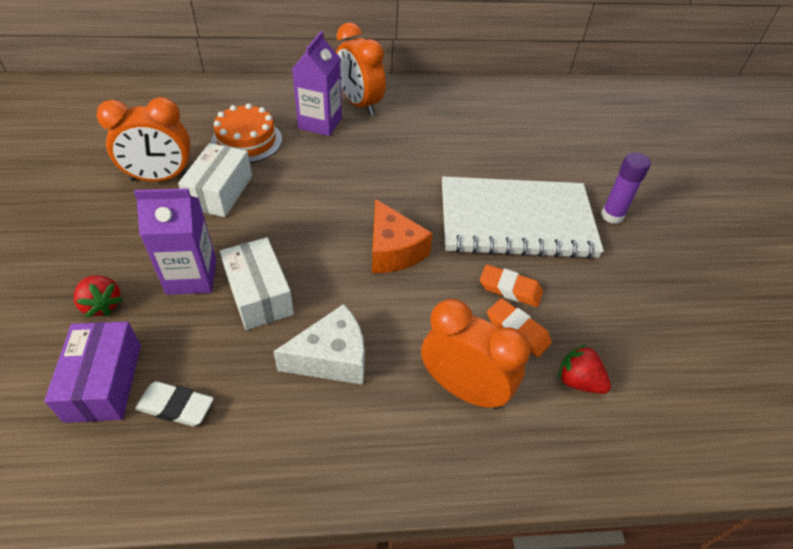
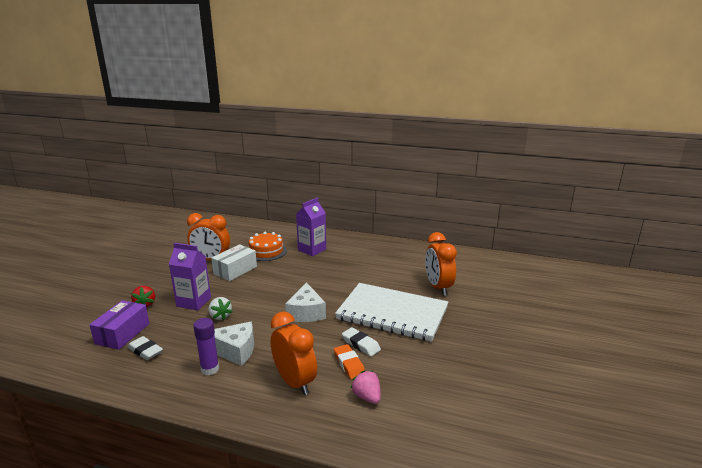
camera: 25 degrees right, 25 degrees down
white box [220,237,294,330] -> white strawberry [208,297,232,320]
orange clock [336,23,386,116] -> orange clock moved to [425,232,457,296]
orange cheese [372,199,433,273] -> white cheese [285,282,326,322]
orange eraser [480,265,543,307] -> white eraser [342,327,381,356]
red strawberry [558,344,611,394] -> pink strawberry [350,370,381,404]
purple glue stick [601,152,651,224] -> purple glue stick moved to [194,318,219,375]

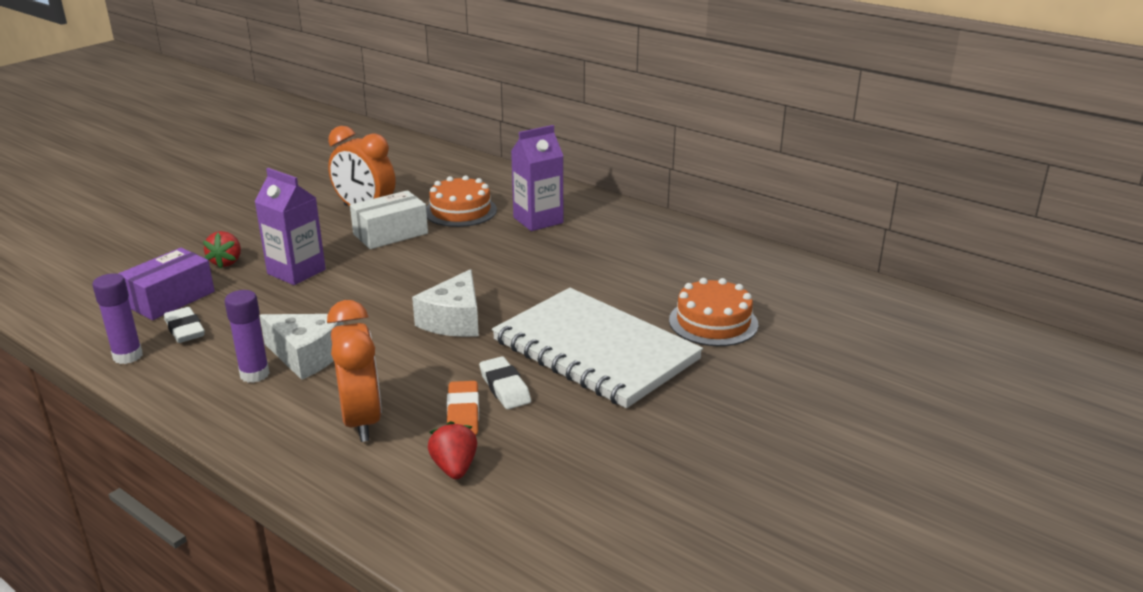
camera: 20 degrees right, 5 degrees up
white strawberry [208,297,232,320] -> none
pink strawberry [350,370,381,404] -> red strawberry [428,421,477,479]
orange clock [425,232,457,296] -> orange cake [669,278,758,346]
none -> purple glue stick [92,273,143,364]

